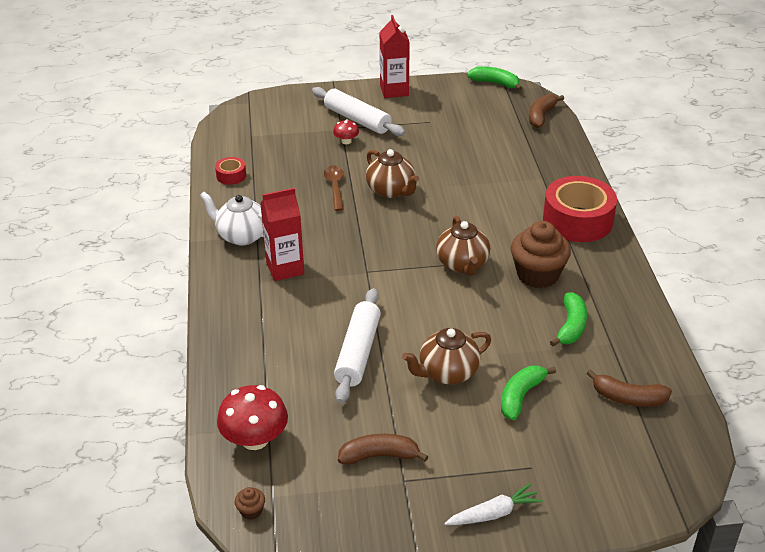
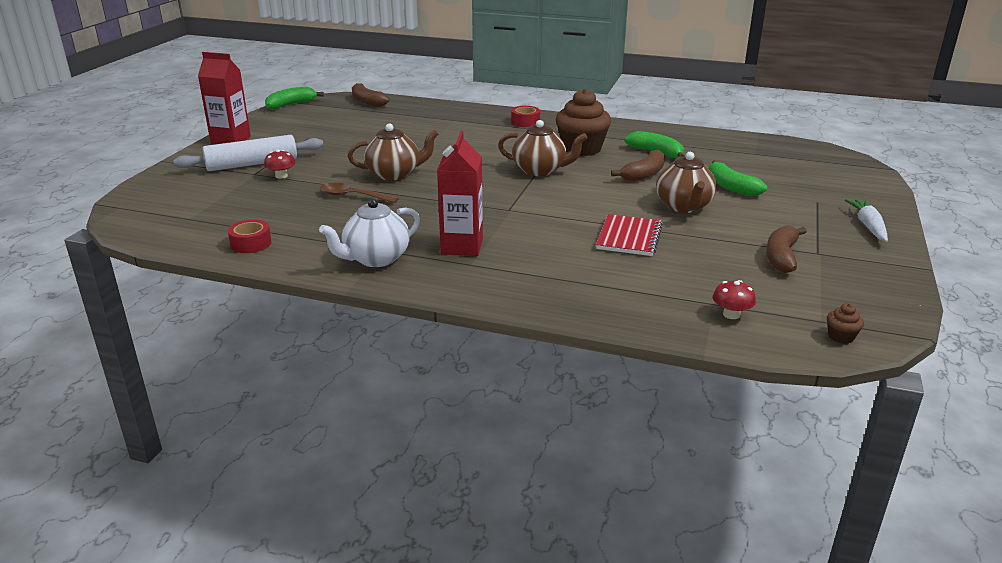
camera: 65 degrees left, 10 degrees down
red mushroom [217,385,288,450] -> red mushroom [713,280,756,319], size x0.51
white rolling pin [334,288,381,404] -> red notebook [596,214,663,256]
red tape [543,176,617,242] -> red tape [511,106,540,127], size x0.45
brown banana [587,369,672,407] -> brown banana moved to [611,150,665,181]

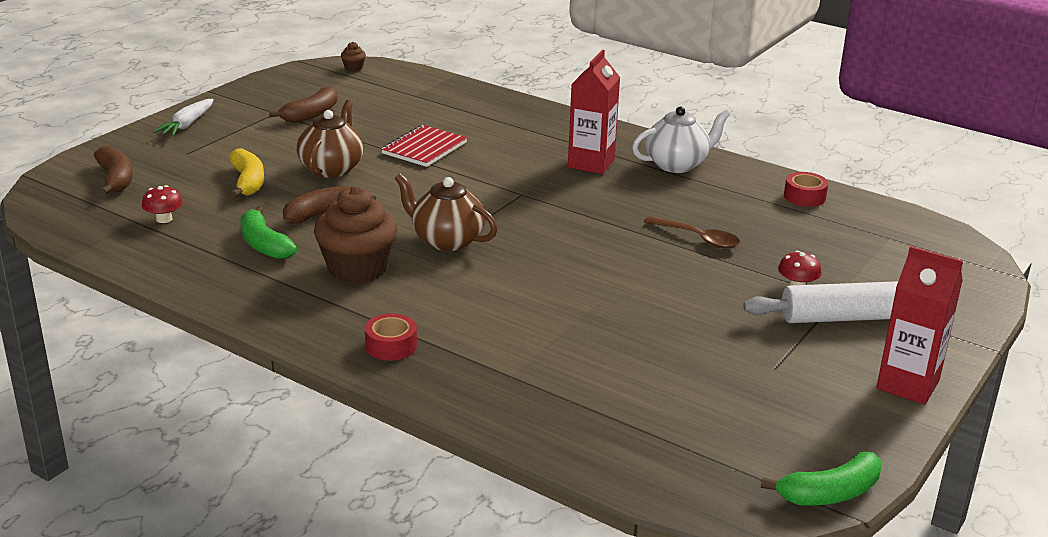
camera: 165 degrees left, 0 degrees up
brown teapot [348,123,439,180] -> none
brown banana [352,83,389,107] -> brown banana moved to [94,146,133,195]
green banana [709,160,767,196] -> yellow banana [228,148,264,198]
red mushroom [713,280,756,319] -> red mushroom moved to [142,185,183,223]

